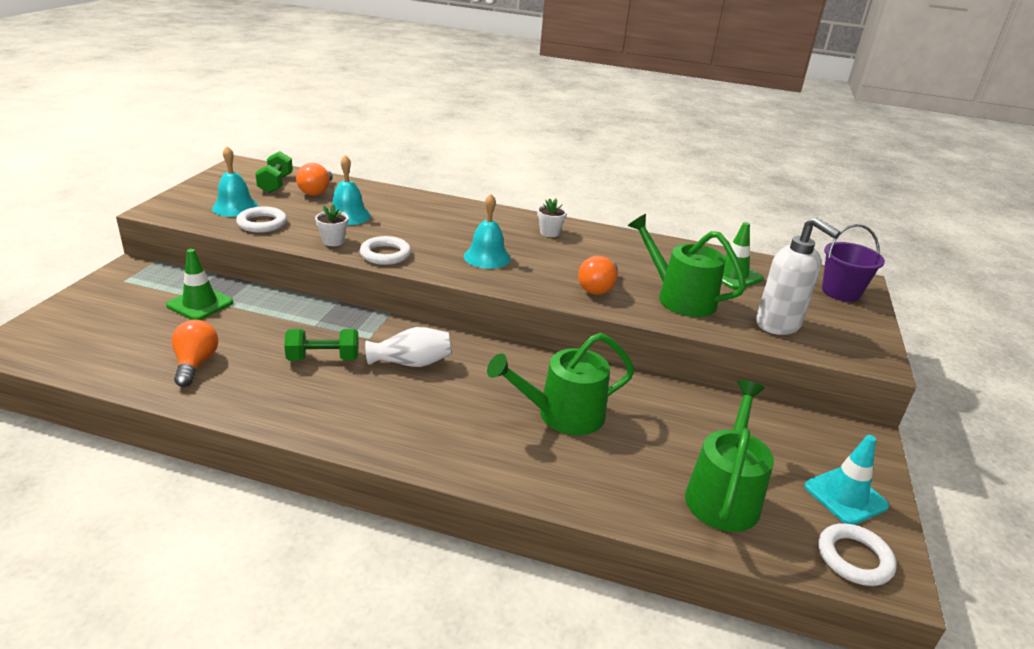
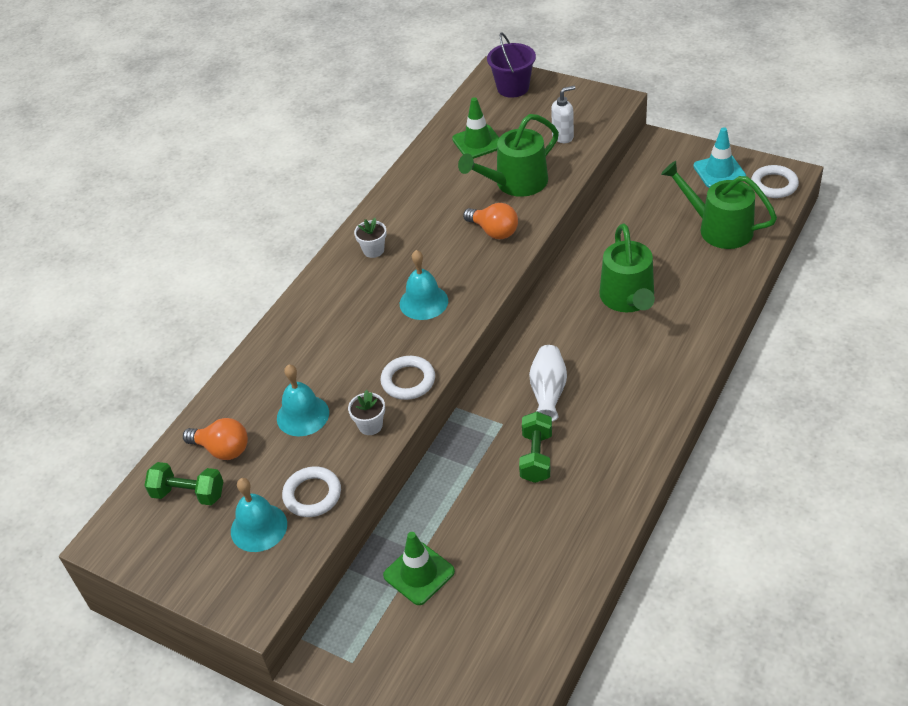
camera: 70 degrees left, 15 degrees up
orange light bulb [172,320,219,387] -> none
white soap dispenser [756,217,840,335] -> white soap dispenser [551,86,575,143], size x0.58

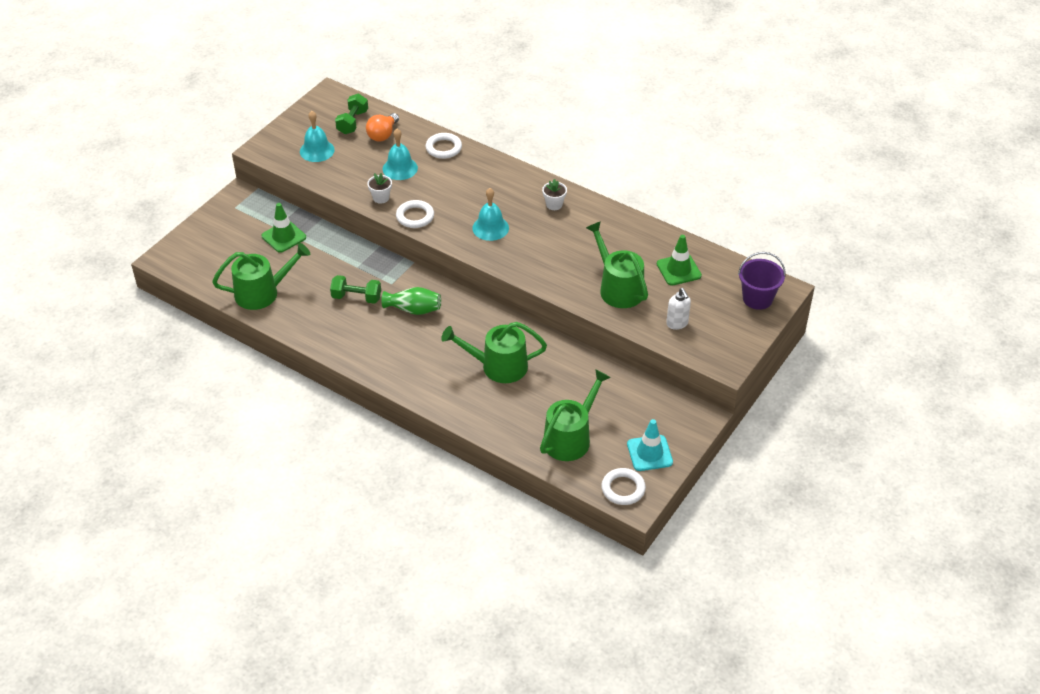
camera: 90 degrees right, 0 degrees up
white ring [282,466,341,517] -> white ring moved to [426,133,462,159]
orange light bulb [463,203,518,239] -> none
white vase [529,345,567,421] -> green vase [381,287,441,315]
none -> green watering can [212,243,310,310]

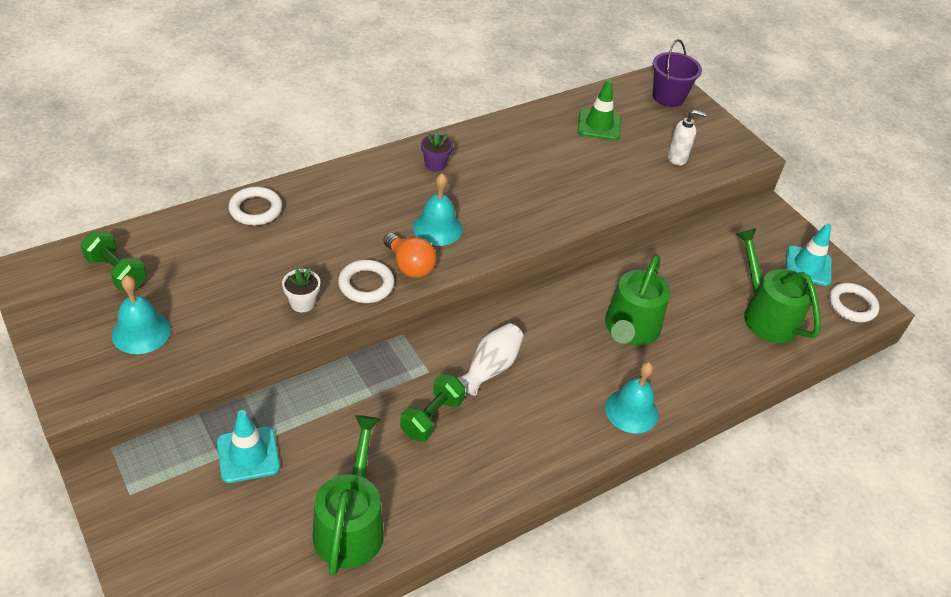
camera: 70 degrees left, 0 degrees up
green traffic cone [261,203,306,253] -> turquoise traffic cone [217,410,280,483]
orange light bulb [366,113,399,141] -> orange light bulb moved to [383,233,436,278]
green vase [381,287,441,315] -> white vase [458,323,524,395]
turquoise bell [383,129,418,180] -> turquoise bell moved to [605,362,658,434]
white flower pot [542,179,567,210] -> purple flower pot [421,131,453,172]
green watering can [586,221,648,308] -> none

